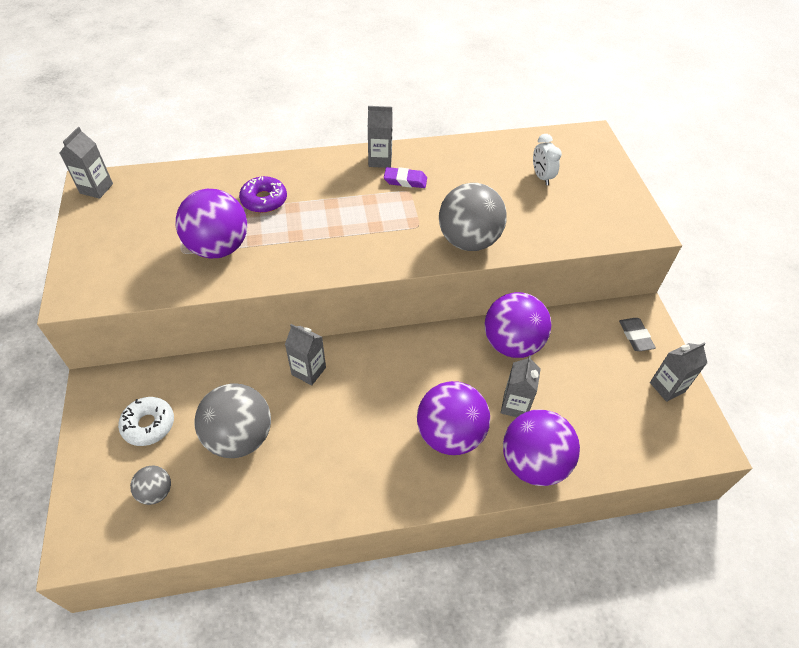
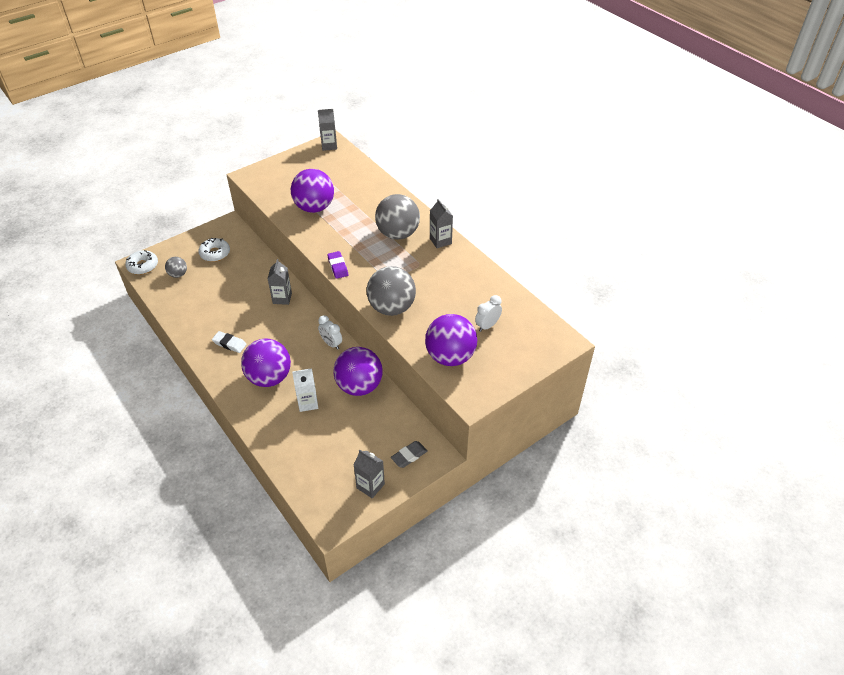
camera: 65 degrees right, 5 degrees down
grey ball [195,383,271,458] -> grey ball moved to [375,194,420,240]
purple donut [239,176,287,213] -> none
purple eraser [384,167,427,188] -> purple eraser moved to [327,251,348,279]
grey carton [501,355,541,417] -> white carton [292,368,318,412]
purple ball [503,409,580,486] -> purple ball moved to [425,314,477,366]
none -> white donut [125,250,158,275]
none -> white eraser [212,331,246,353]
none -> white clock [318,315,342,350]

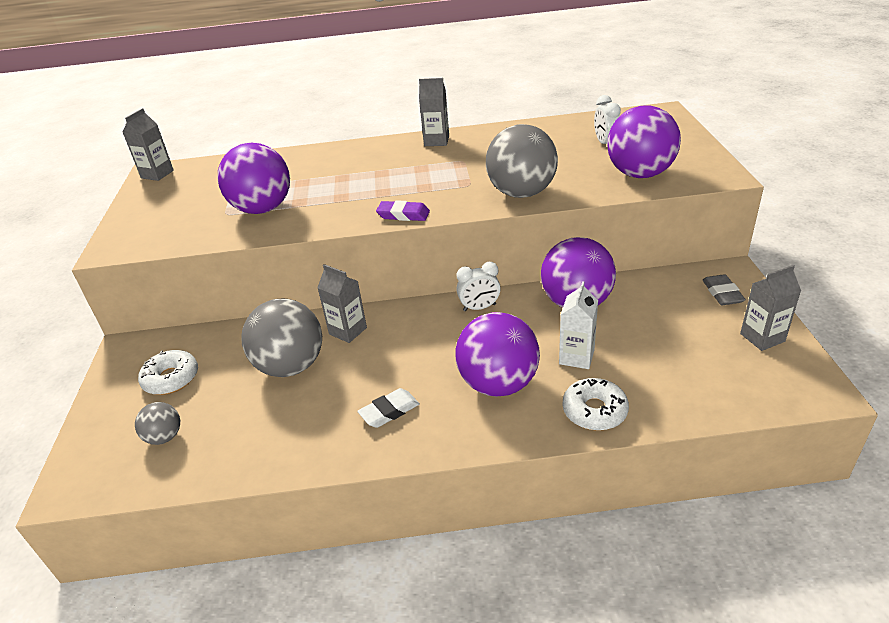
camera: 55 degrees left, 10 degrees down
white donut [125,250,158,275] -> white donut moved to [563,378,629,431]
grey ball [375,194,420,240] -> grey ball moved to [242,299,322,377]

